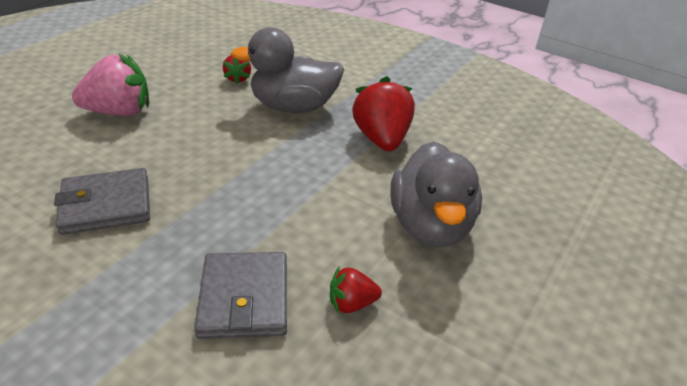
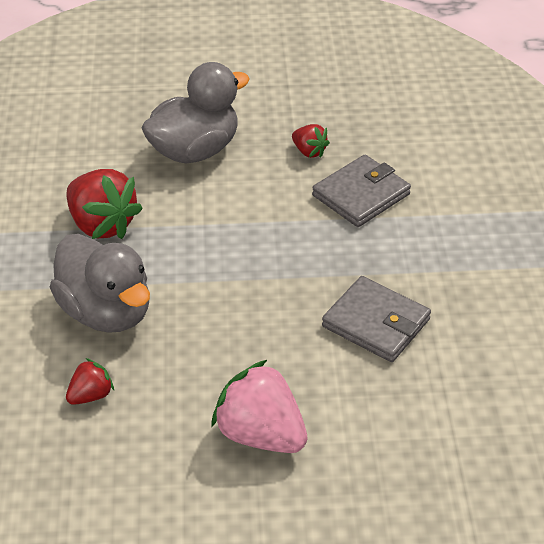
camera: 125 degrees left, 5 degrees up
red strawberry [352,76,415,151] -> red strawberry turned 90 degrees counterclockwise [66,169,143,239]

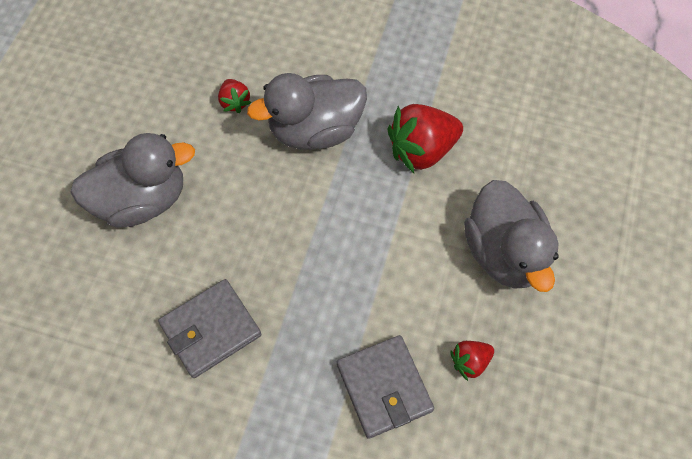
camera: 110 degrees right, 20 degrees up
pink strawberry [211,360,307,453] -> grey duck [70,133,195,228]

